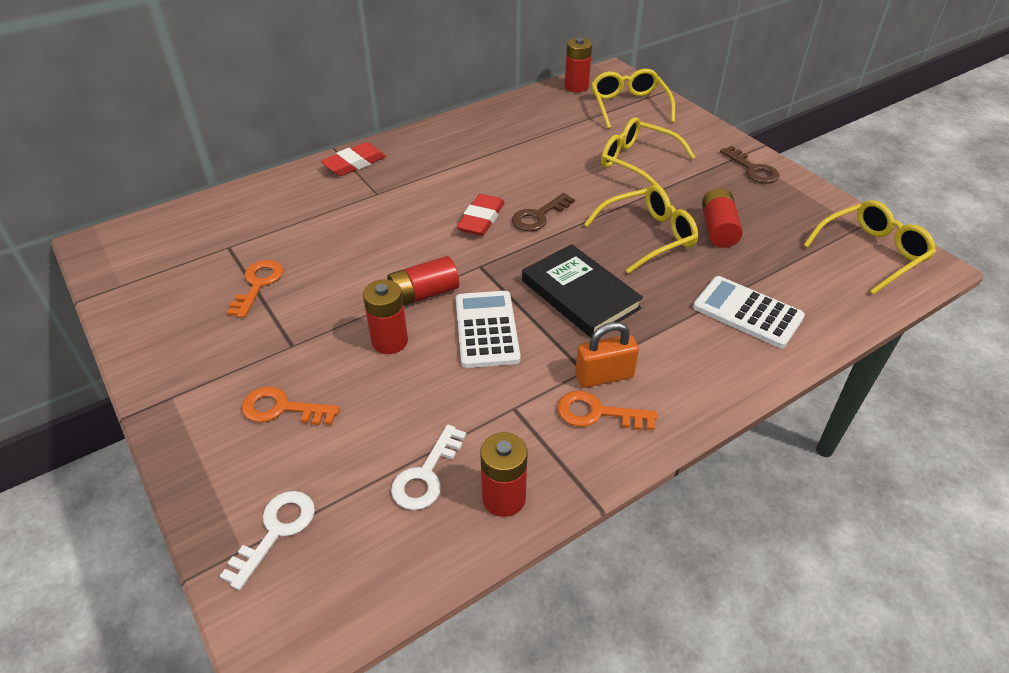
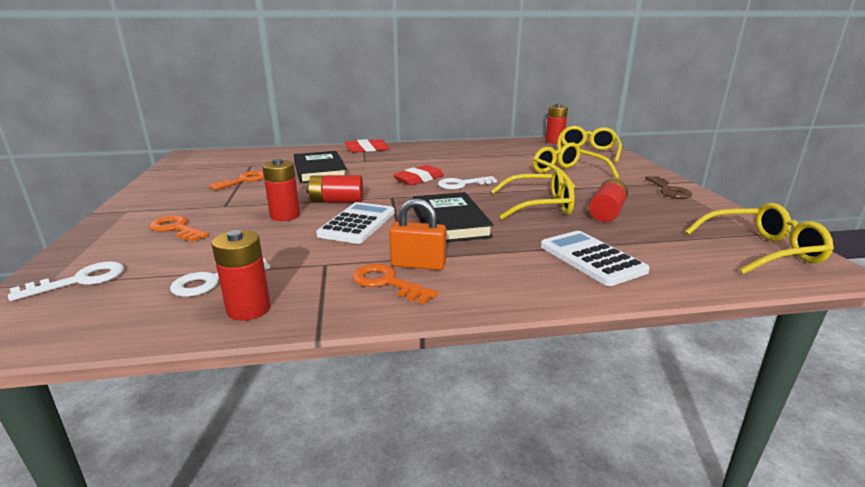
camera: 25 degrees right, 20 degrees down
brown key [512,193,575,231] -> white key [438,176,497,189]
none -> black book [294,151,347,183]

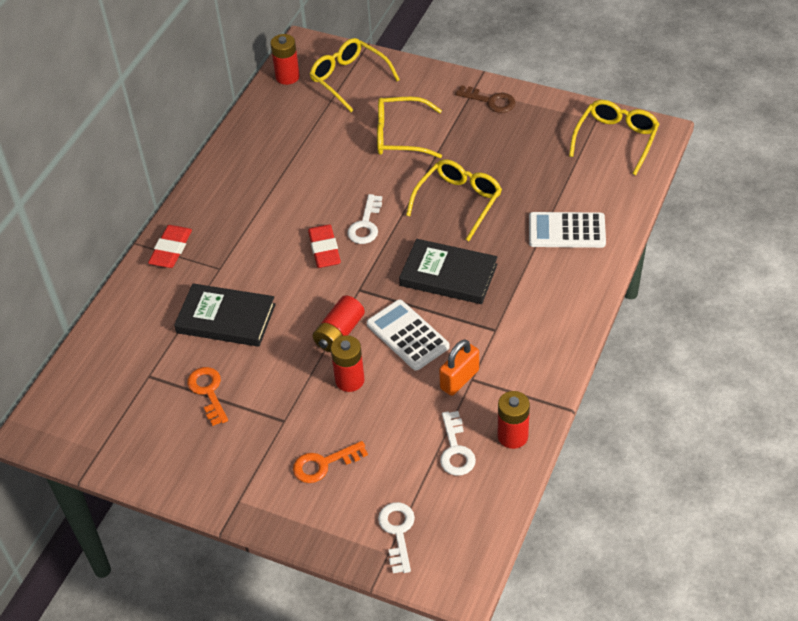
camera: 55 degrees left, 25 degrees up
orange key [353,264,438,304] -> none
orange padlock [389,198,446,270] -> orange padlock moved to [439,340,479,396]
red battery [589,179,628,222] -> none

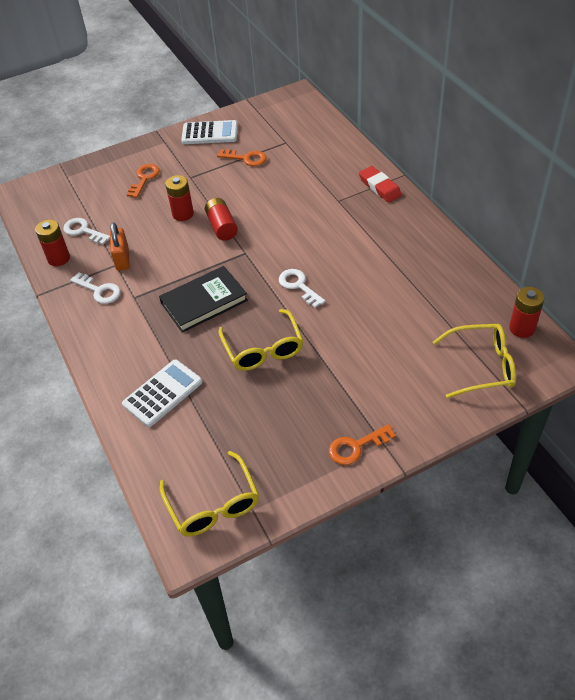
camera: 130 degrees right, 0 degrees up
black book [174,283,276,347] -> none
red eraser [308,224,341,268] -> none
white calculator [366,299,450,371] -> white calculator moved to [181,120,238,144]
yellow glasses [377,97,442,158] -> none
white key [378,502,415,573] -> white key moved to [70,272,121,304]
brown key [455,85,516,113] -> orange key [329,424,396,465]

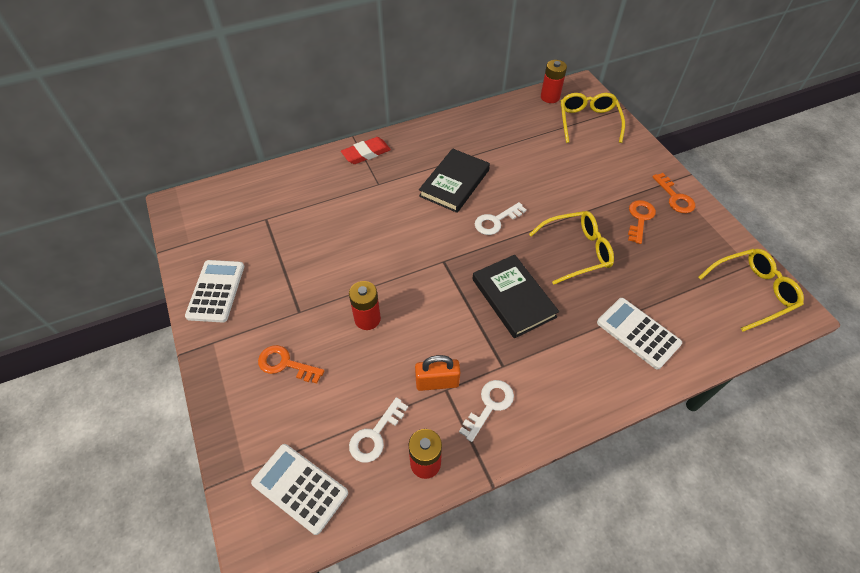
camera: 90 degrees left, 5 degrees up
red battery [205,198,238,241] -> none
orange key [217,149,267,166] -> orange key moved to [628,200,656,244]
none -> white calculator [251,444,348,535]
none -> black book [419,148,490,213]

